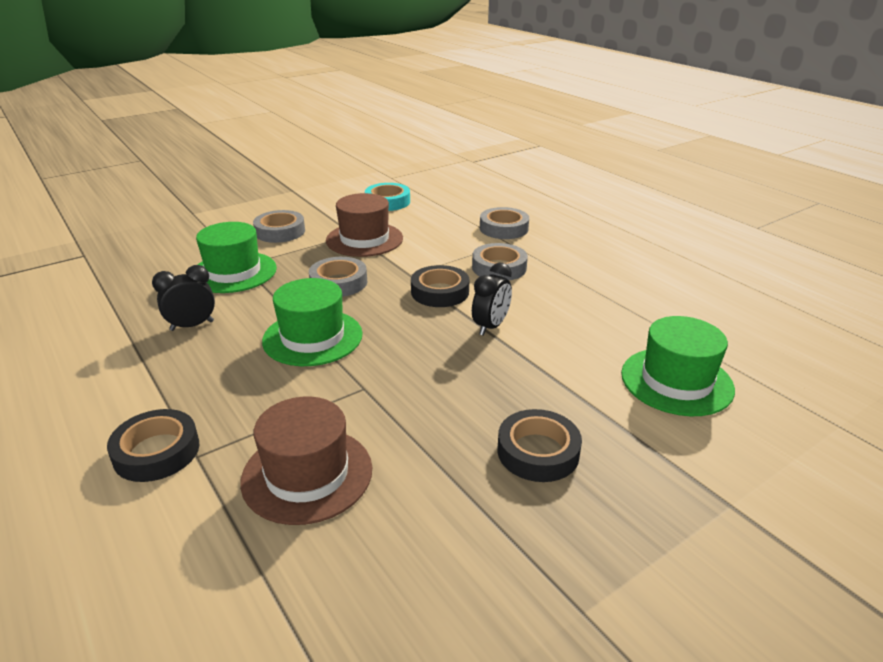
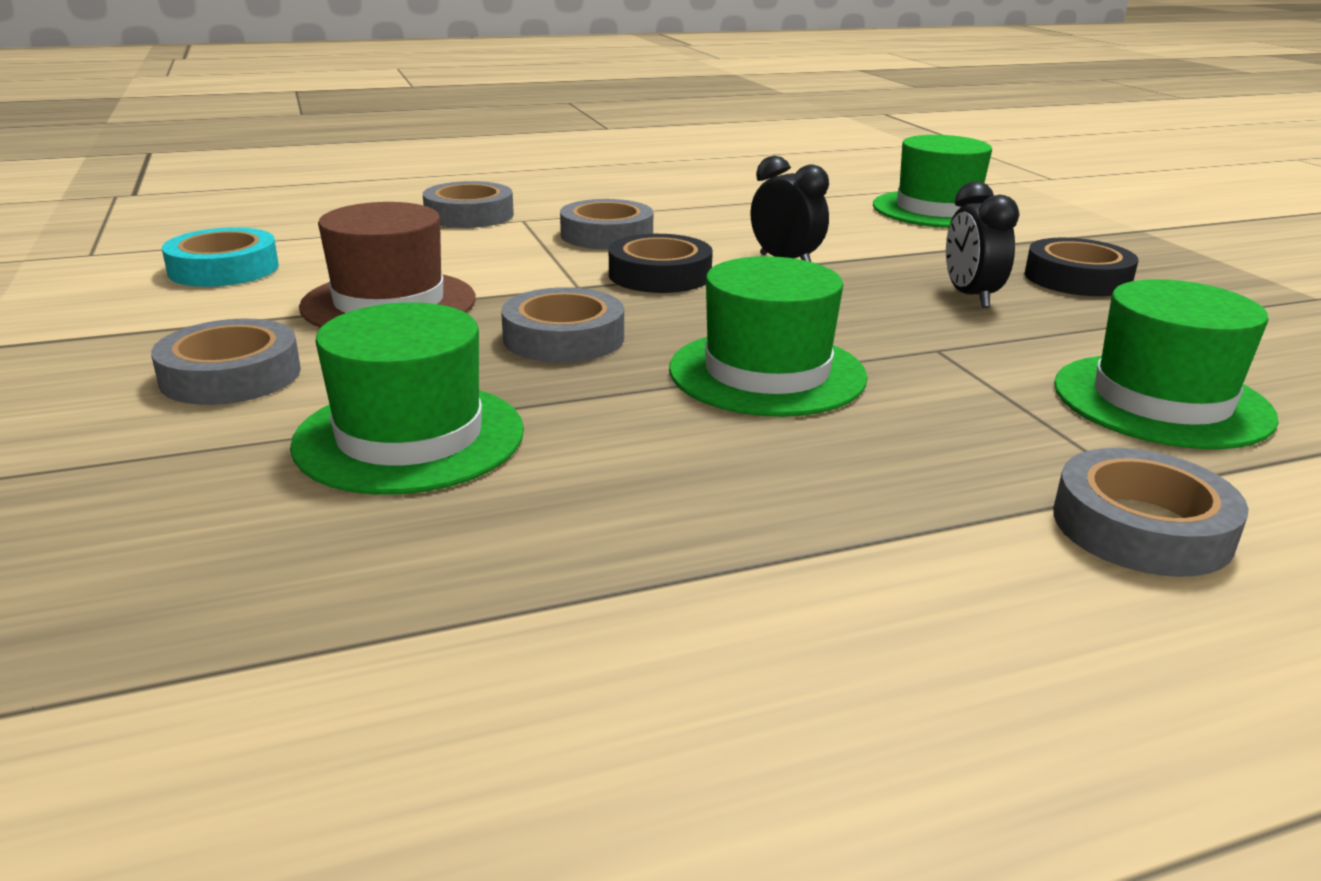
camera: 75 degrees left, 5 degrees down
black tape [107,409,199,482] -> grey tape [1053,448,1249,577]
black clock [152,265,215,331] -> black clock moved to [946,181,1019,308]
brown hat [240,397,372,525] -> green hat [1054,279,1278,449]

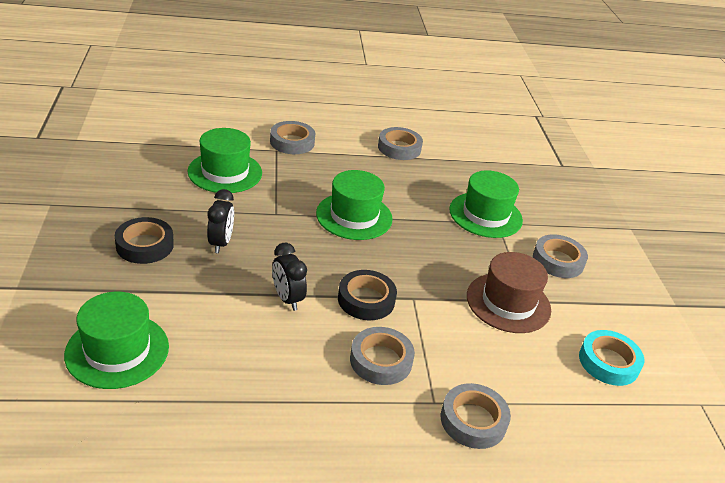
camera: 170 degrees left, 10 degrees up
grey tape [501,287,624,363] -> grey tape moved to [378,127,423,160]

